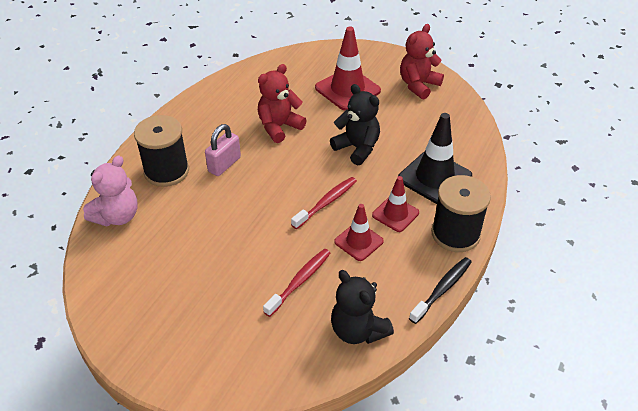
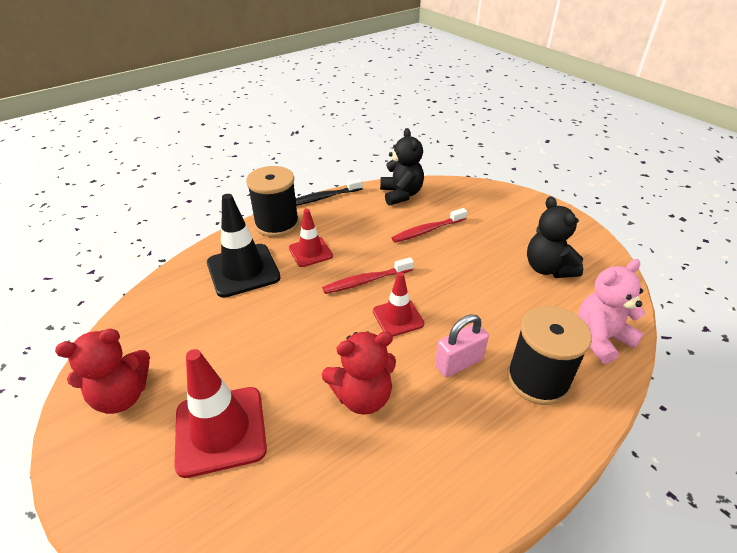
camera: 155 degrees left, 5 degrees down
black teddy bear [330,84,380,165] -> black teddy bear moved to [527,196,583,278]
red traffic cone [334,204,384,261] -> red traffic cone moved to [373,272,424,337]

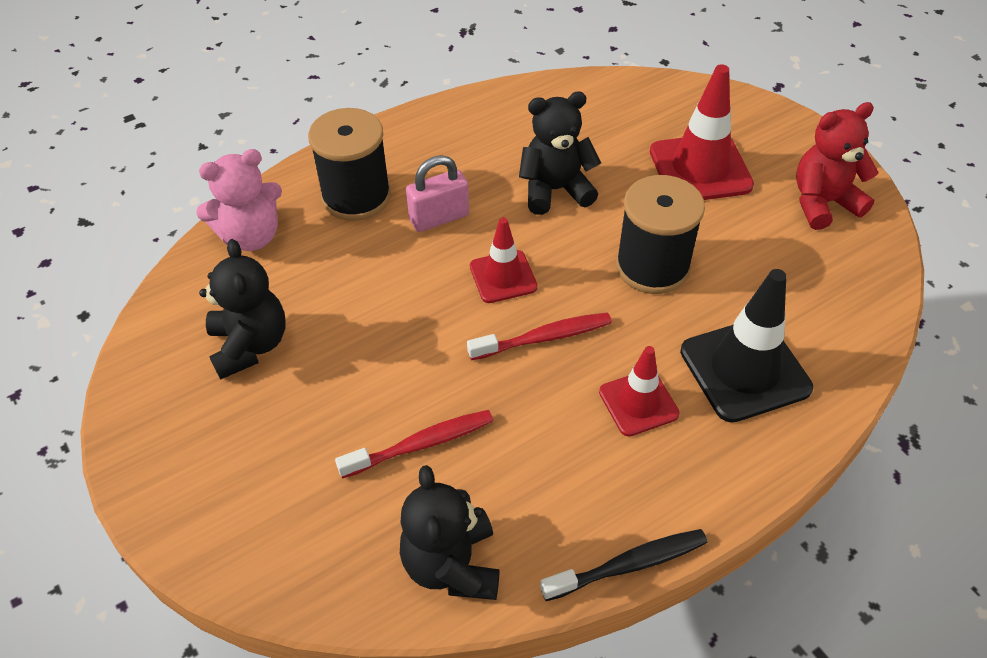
camera: 175 degrees left, 10 degrees up
black spool [246,166,299,237] -> black spool moved to [616,175,705,294]
red teddy bear [322,331,396,415] -> black teddy bear [519,92,601,215]

